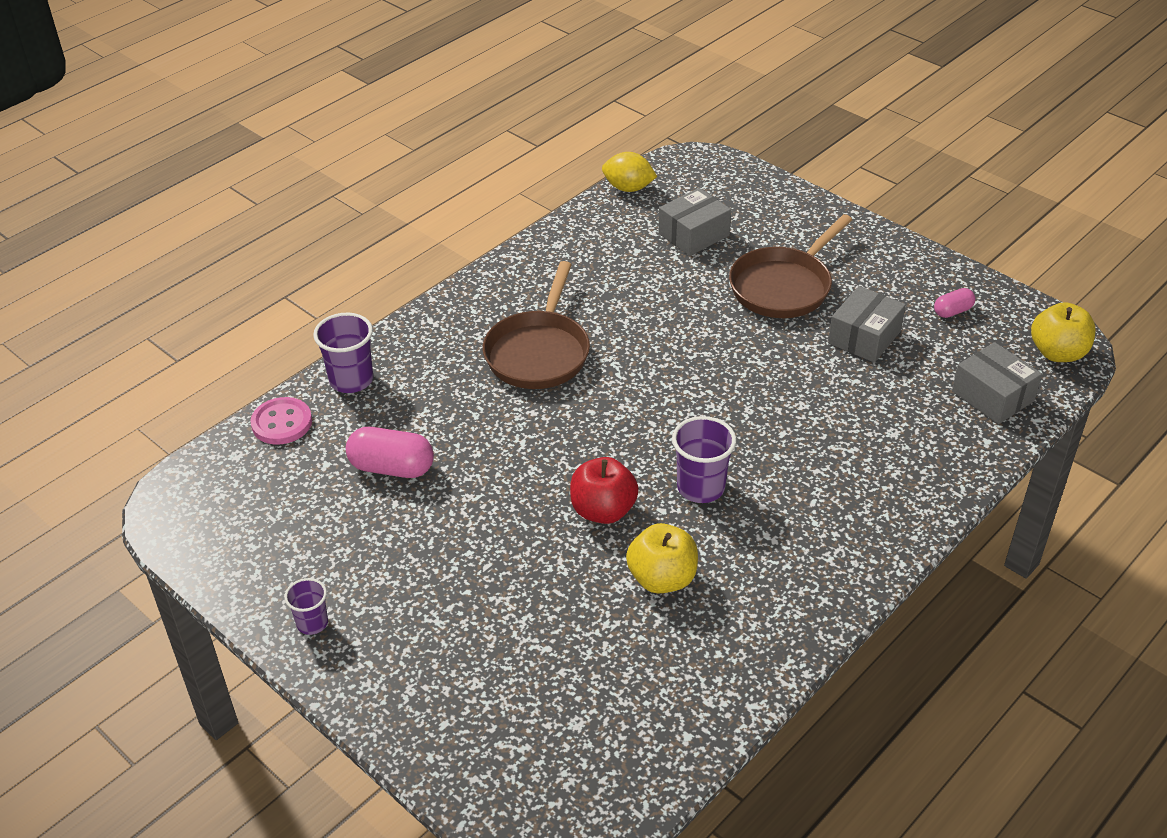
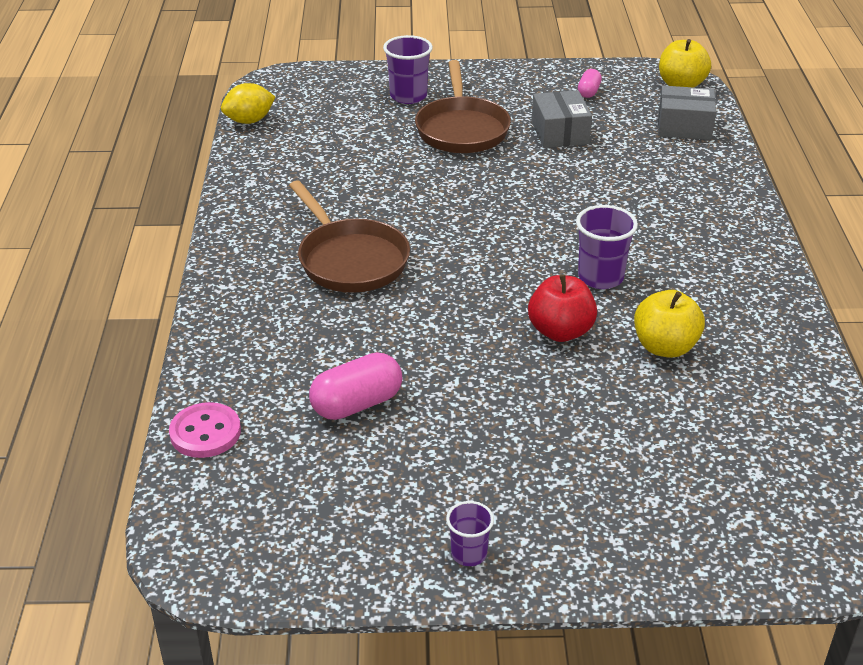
camera: 45 degrees left, 5 degrees down
purple cup [313,313,373,393] -> purple cup moved to [383,35,433,104]
grey box [658,188,731,256] -> none

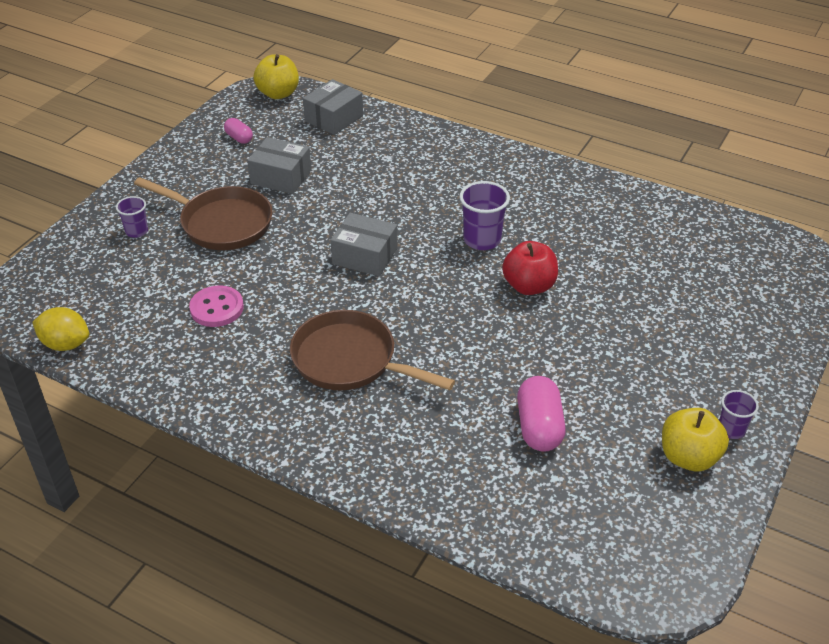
camera: 60 degrees left, 5 degrees up
pink button [169,402,241,458] -> pink button moved to [189,286,244,327]
yellow lemon [221,83,275,124] -> yellow lemon turned 75 degrees counterclockwise [32,307,89,351]
brown pan [289,180,410,293] -> brown pan turned 150 degrees counterclockwise [290,310,455,391]
purple cup [383,35,433,104] -> purple cup [116,196,148,238], size x0.61
yellow apple [634,290,705,358] -> yellow apple moved to [662,408,729,472]
none -> grey box [331,213,398,276]

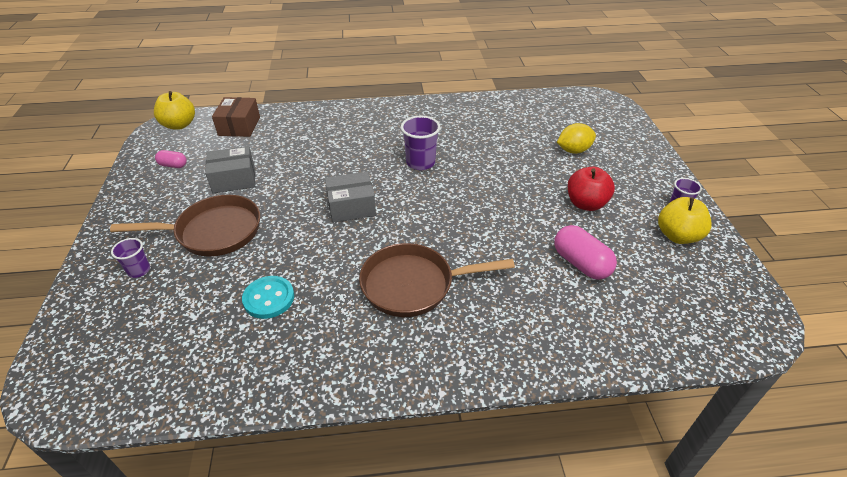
camera: 35 degrees left, 0 degrees up
yellow lemon [32,307,89,351] -> yellow lemon moved to [557,123,596,154]
pink button [189,286,244,327] -> turquoise button [242,276,294,319]
grey box [303,79,363,135] -> brown box [212,97,260,137]
red apple [502,241,558,295] -> red apple moved to [568,167,615,211]

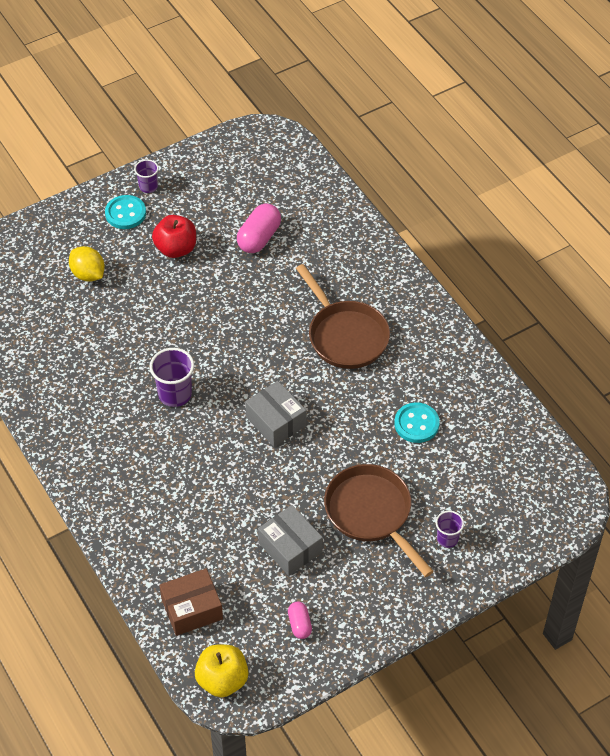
camera: 115 degrees left, 10 degrees up
yellow apple [658,197,712,244] -> none
none -> turquoise button [105,195,146,229]

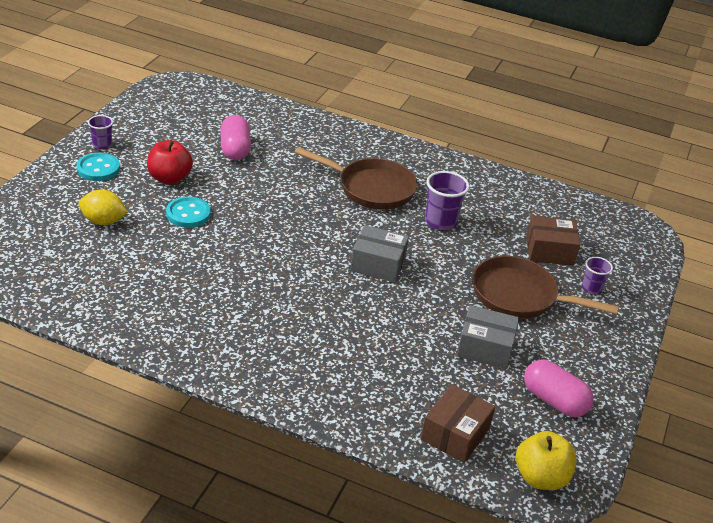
camera: 40 degrees left, 15 degrees down
purple cup [150,348,194,407] -> purple cup moved to [425,171,470,231]
pink capsule [288,602,312,639] -> pink capsule [524,359,594,417], size x1.77
turquoise button [394,402,440,443] -> turquoise button moved to [166,197,211,228]
none -> brown box [526,215,580,266]

